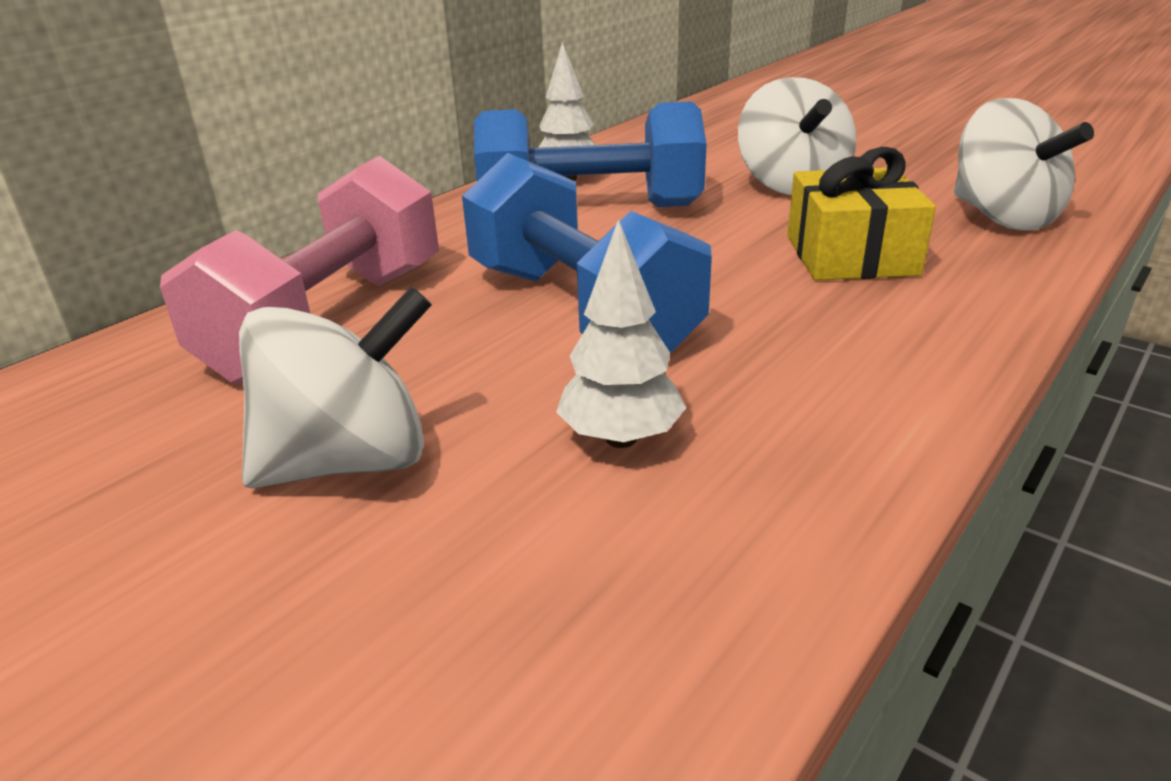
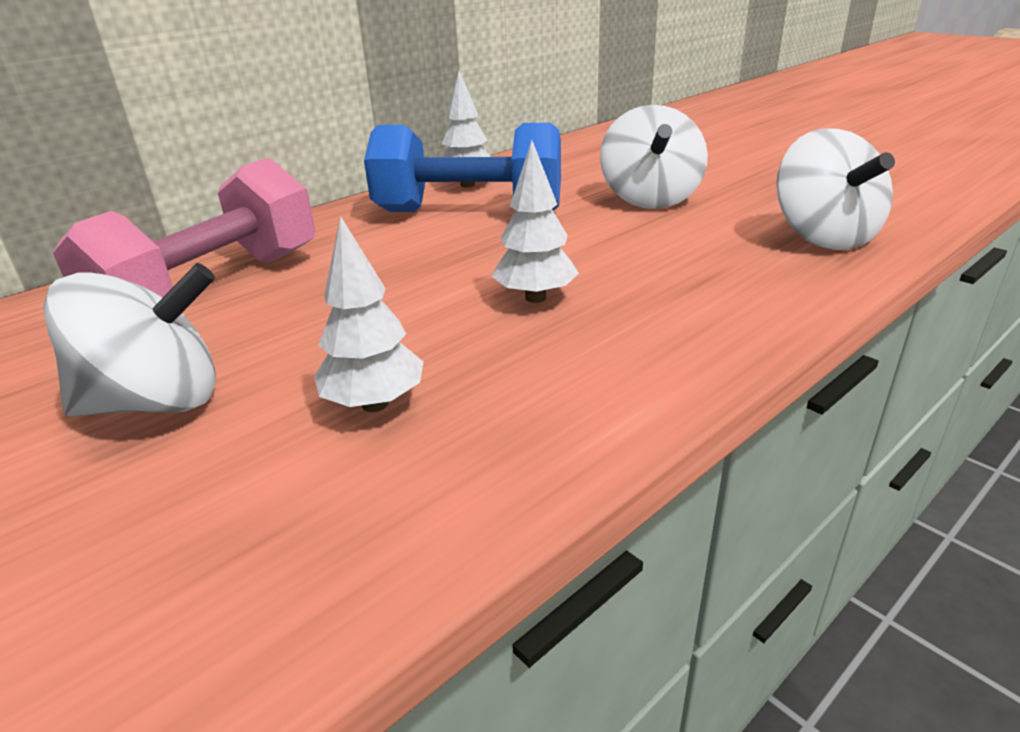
camera: 10 degrees right, 0 degrees up
blue dumbbell [462,153,712,353] -> none
yellow gift [787,147,936,280] -> none
none -> white tree [492,140,579,303]

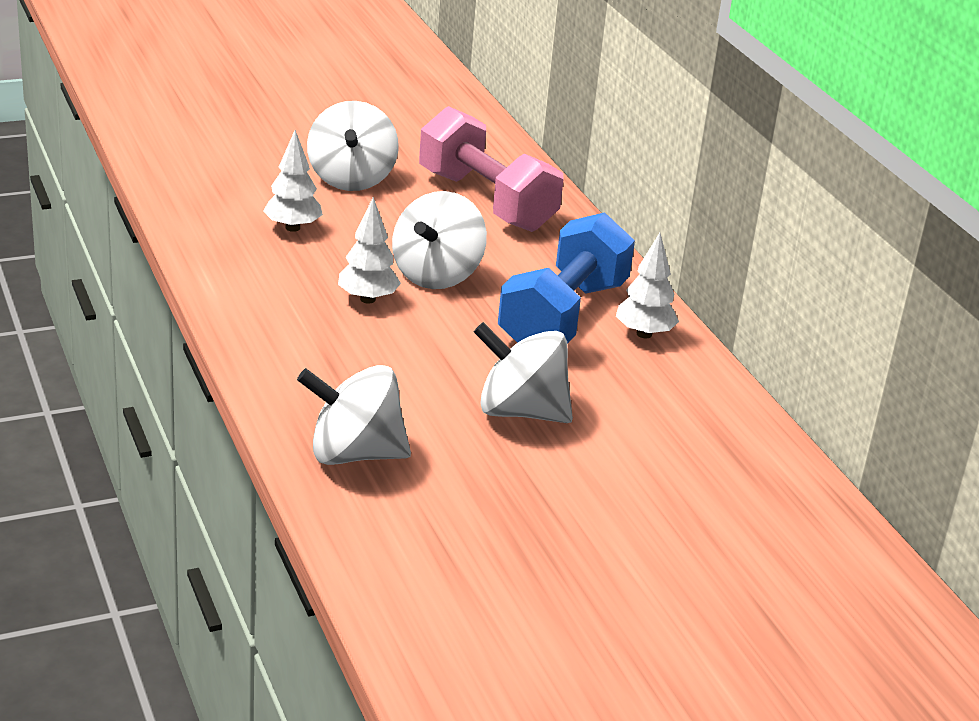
camera: 105 degrees right, 0 degrees up
none -> white spinning top [392,191,487,289]

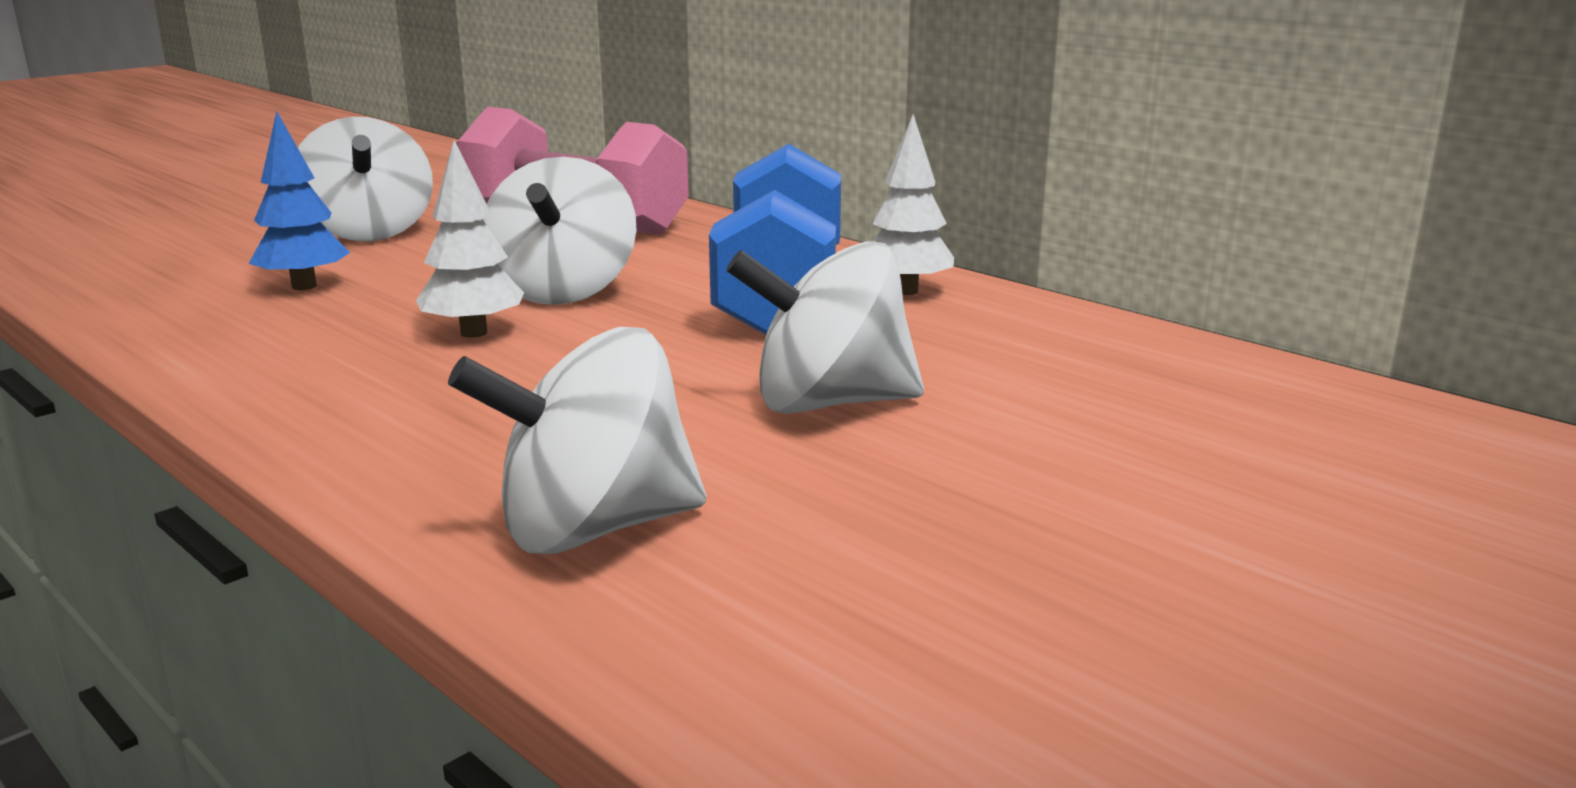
camera: 20 degrees left, 10 degrees down
white tree [263,130,323,232] -> blue tree [249,111,350,290]

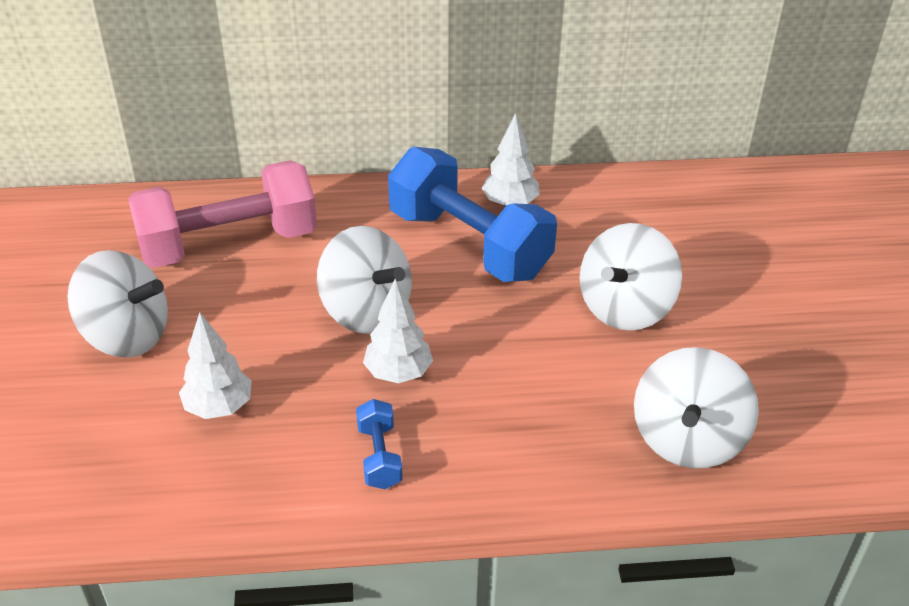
camera: 50 degrees left, 20 degrees up
blue tree [249,111,350,290] -> white tree [179,312,252,419]
none -> blue dumbbell [356,399,403,489]

